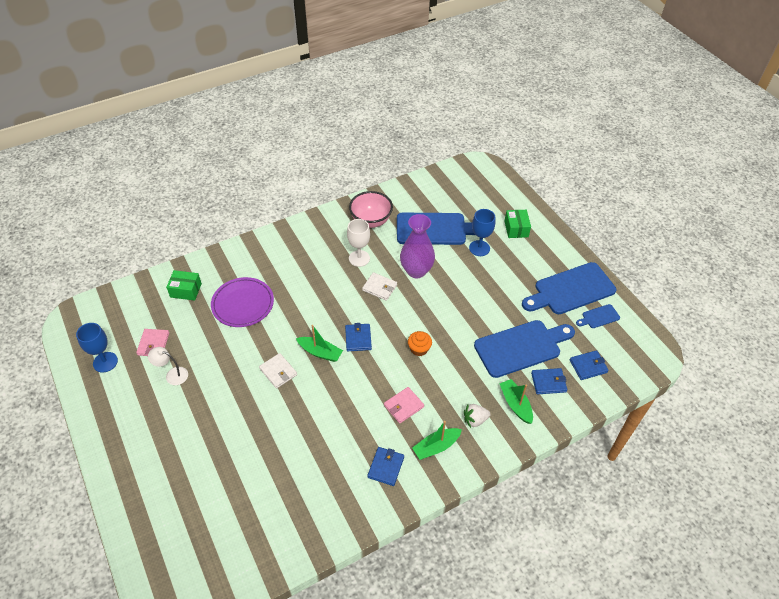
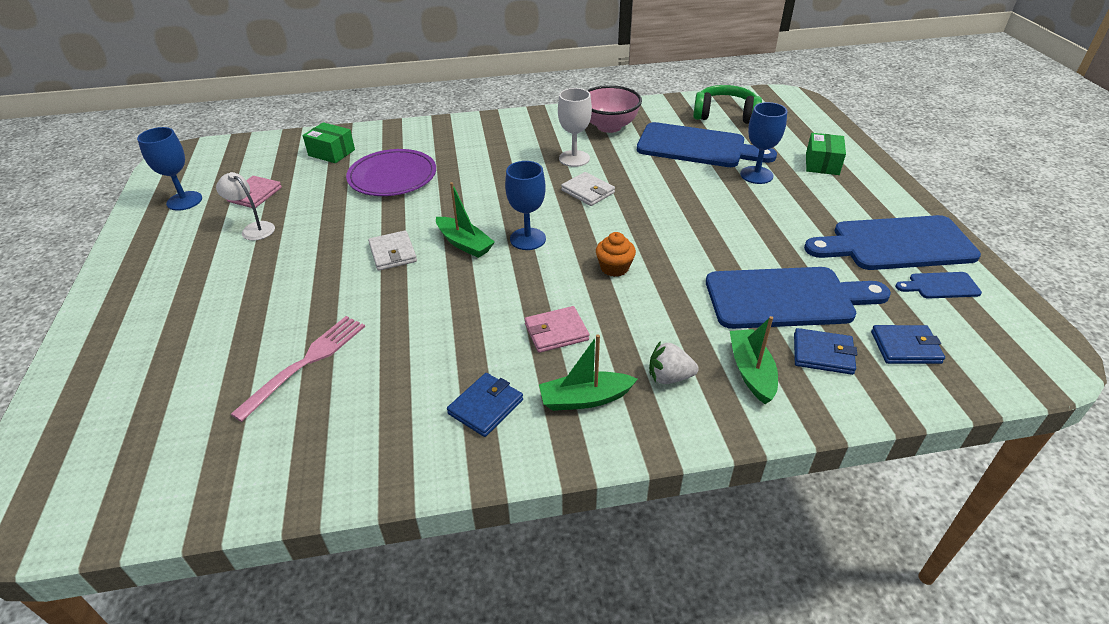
camera: 20 degrees right, 10 degrees down
blue wallet [345,323,372,351] -> blue goblet [505,161,546,250]
purple vase [400,214,435,278] -> none
none -> pink fork [231,316,365,422]
none -> green headphones [693,85,762,124]

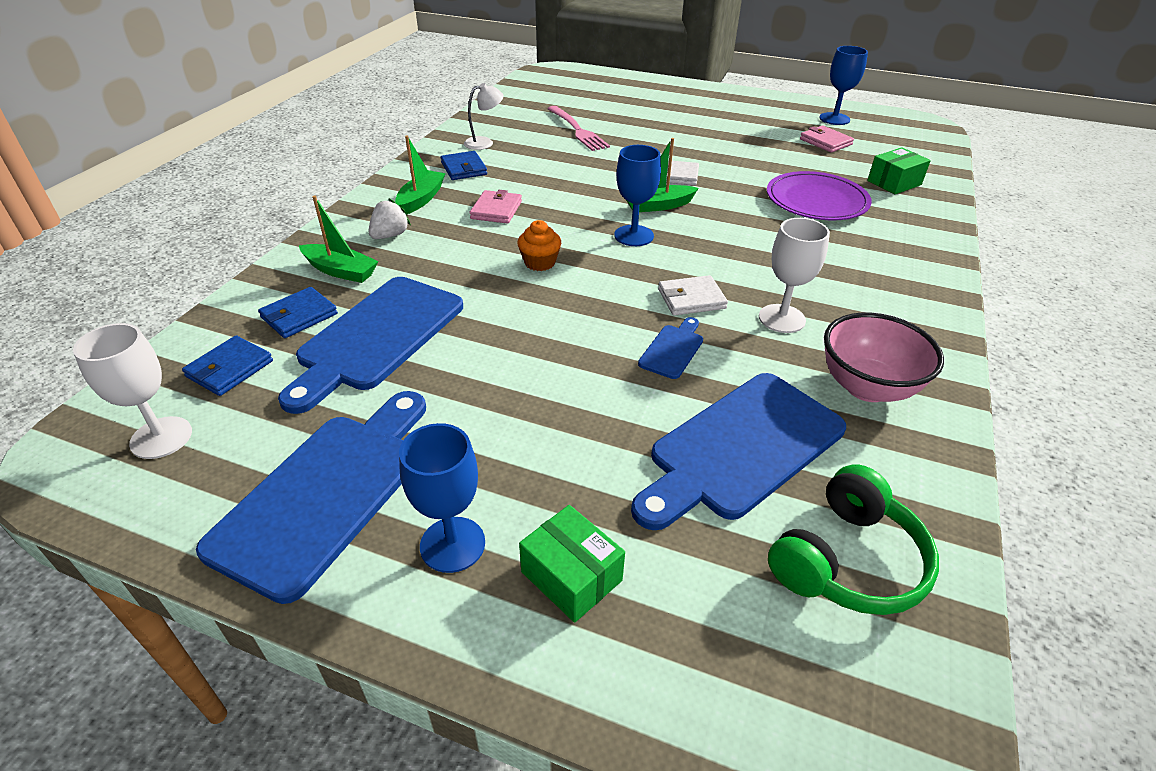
camera: 120 degrees right, 0 degrees up
white lamp [216,172,275,241] -> white lamp moved to [464,83,504,150]
blue goblet [740,102,787,184] -> blue goblet moved to [399,423,485,573]
blue cutting board [895,272,982,299] -> blue cutting board moved to [638,317,703,379]
none -> white goblet [73,323,192,459]

